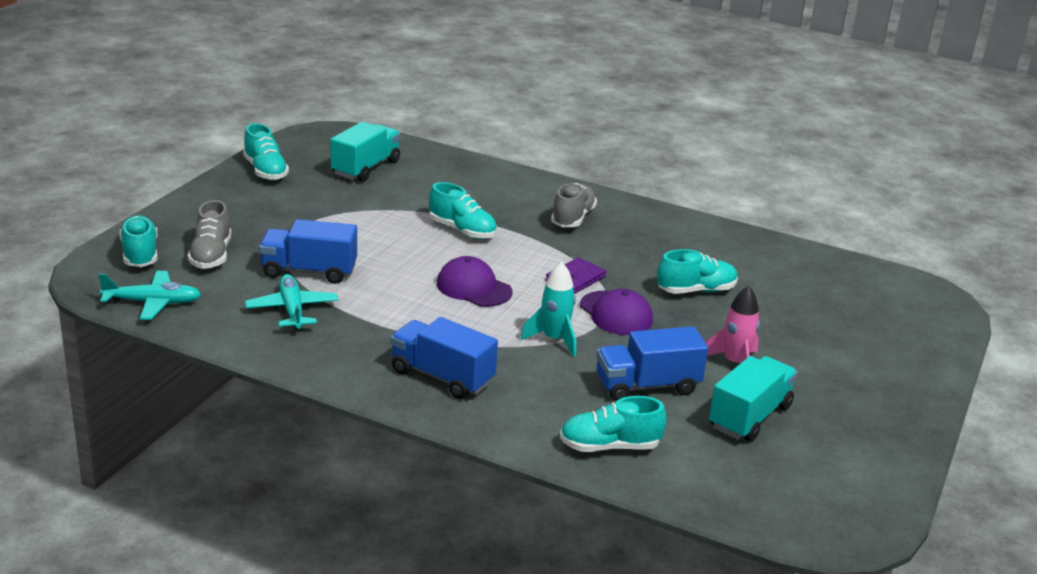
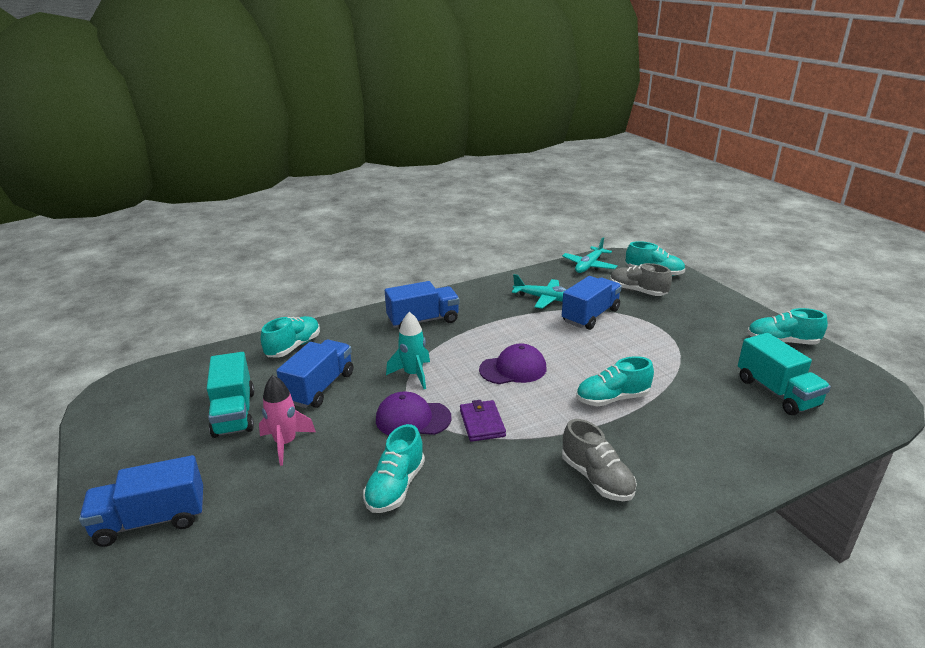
camera: 130 degrees right, 0 degrees up
none -> blue truck [79,455,204,547]

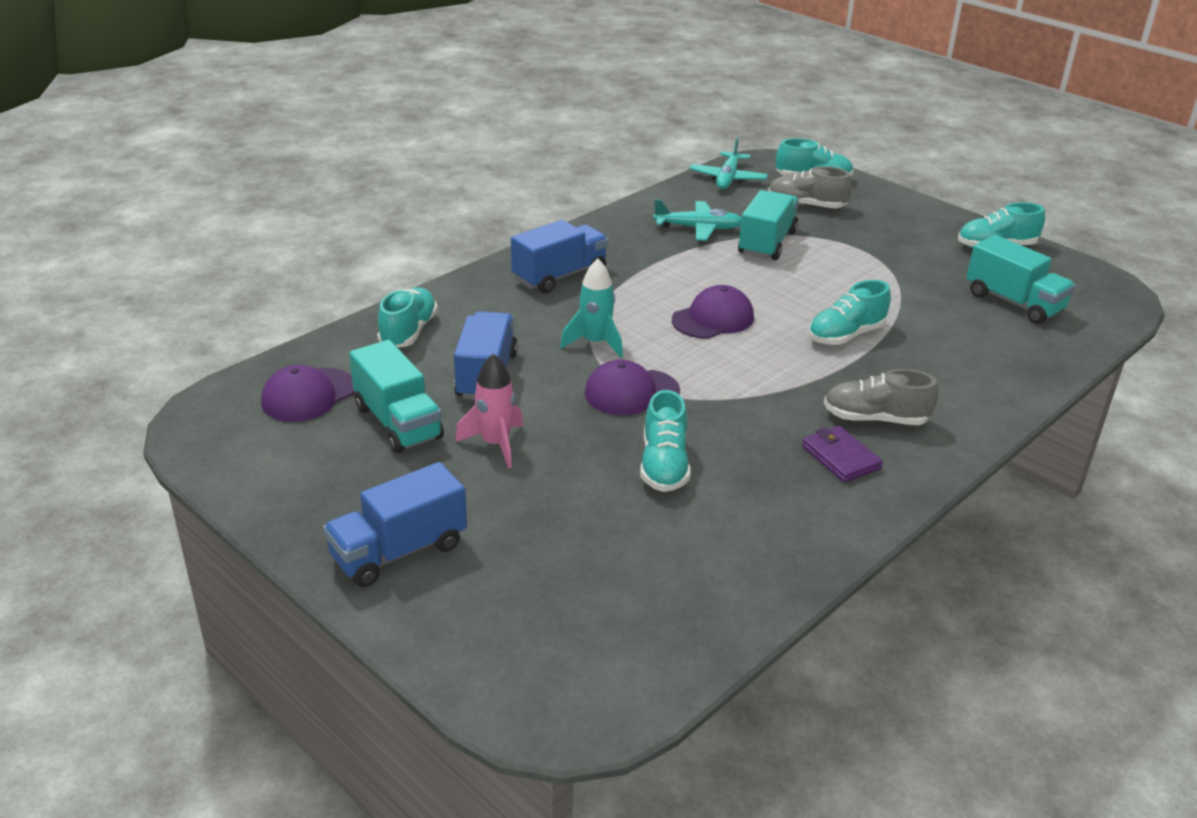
camera: 20 degrees left, 5 degrees up
purple wallet [460,400,506,442] -> purple wallet moved to [802,426,883,483]
blue truck [562,276,622,330] -> turquoise truck [738,190,799,260]
grey shoe [562,419,637,501] -> grey shoe turned 150 degrees clockwise [824,369,938,425]
none -> purple cap [261,365,355,422]

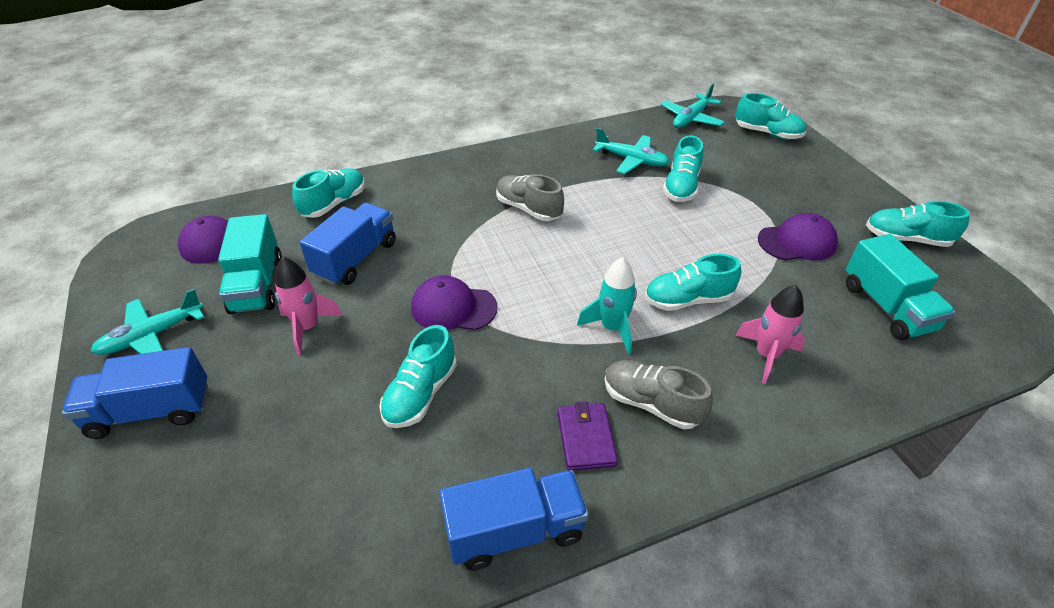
camera: 25 degrees right, 10 degrees up
blue truck [511,220,608,293] -> blue truck moved to [439,468,589,570]
turquoise rocket [560,259,623,358] -> turquoise rocket moved to [577,257,637,354]
purple cap [672,285,754,339] -> purple cap moved to [758,213,838,261]
turquoise truck [738,190,799,260] -> turquoise shoe [663,135,703,202]
grey shoe [768,166,852,208] -> grey shoe moved to [496,174,564,221]
none -> turquoise plane [91,289,204,355]
none -> pink rocket [735,285,805,384]

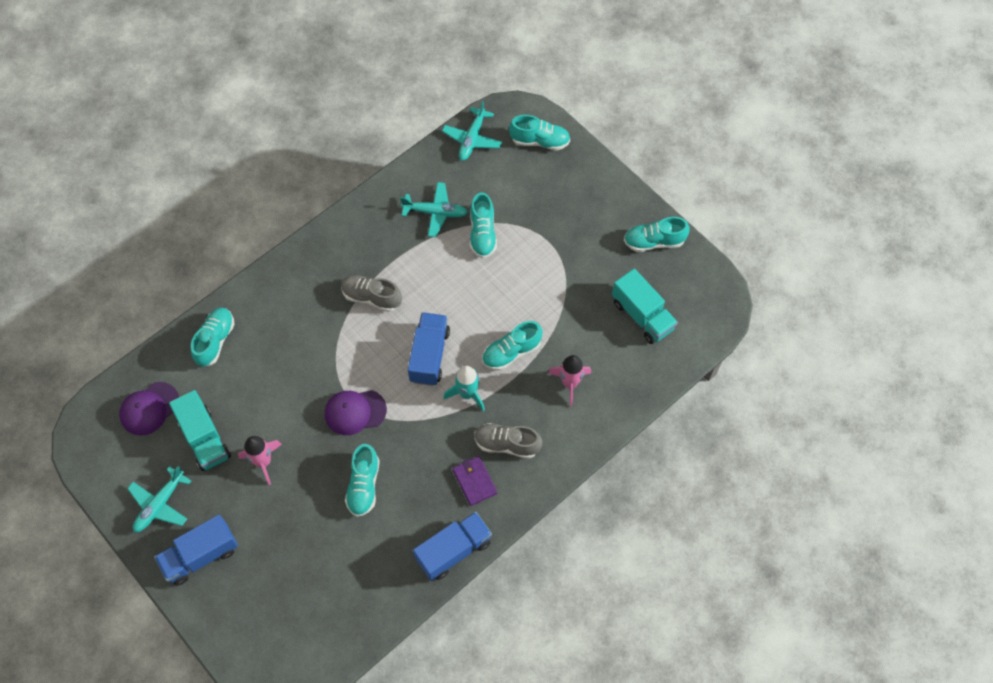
camera: 20 degrees left, 20 degrees up
blue truck [299,203,396,285] -> blue truck moved to [408,312,450,386]
purple cap [758,213,838,261] -> none

